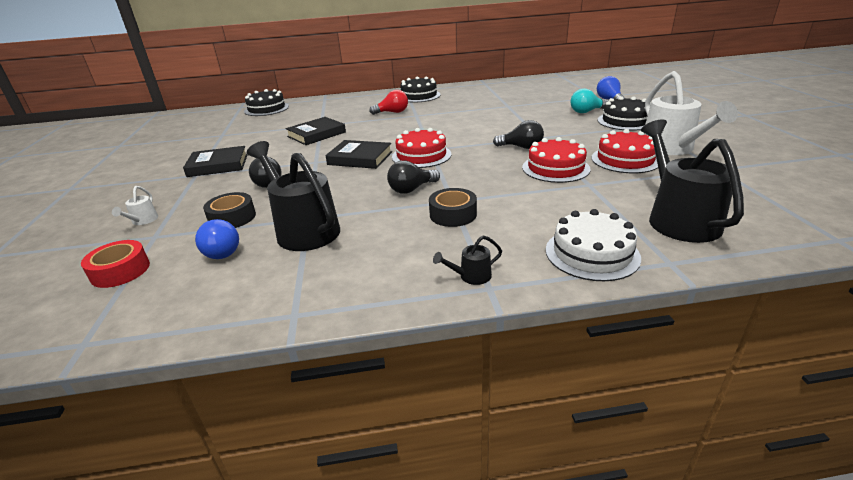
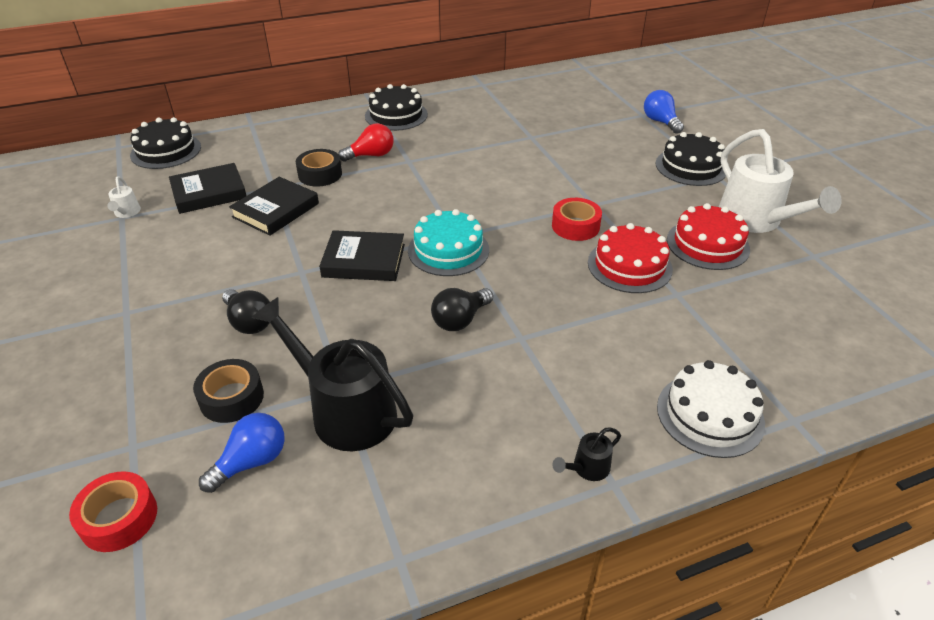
camera: 15 degrees left, 10 degrees up
white watering can [112,186,158,225] -> white watering can moved to [108,176,141,218]
black book [183,146,248,177] -> black book moved to [169,163,247,214]
blue light bulb [195,219,239,259] -> blue light bulb turned 105 degrees counterclockwise [199,413,285,493]
red cake [392,128,451,168] -> turquoise cake [408,209,489,276]
black tape [429,188,477,227] -> black tape moved to [296,149,342,187]
black light bulb [493,120,544,149] -> red tape [552,198,602,241]
turquoise light bulb [571,88,608,113] -> none
black watering can [641,119,744,243] -> none

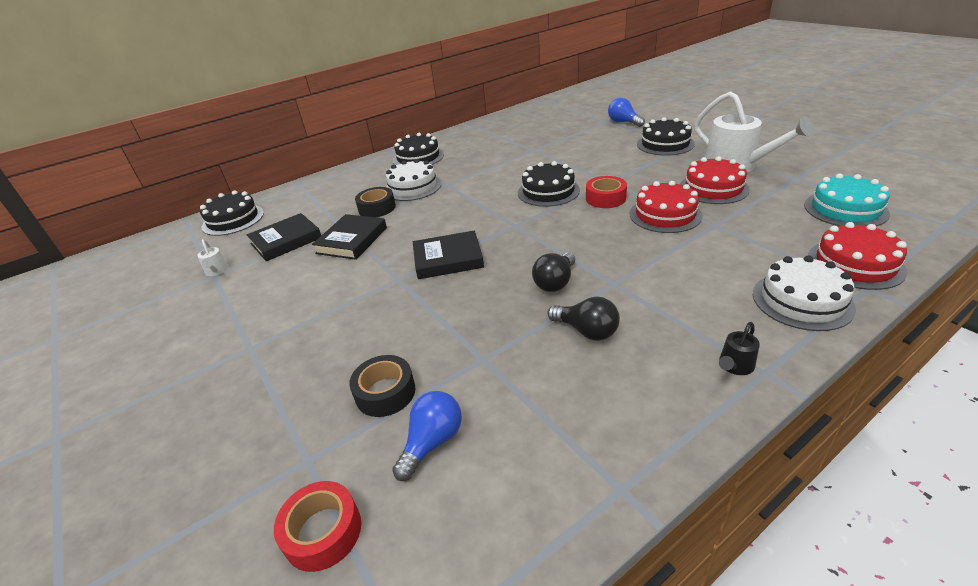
camera: 10 degrees left, 5 degrees down
black light bulb [222,289,270,334] -> black light bulb moved to [547,297,620,341]
black watering can [251,297,413,451] -> none
red light bulb [338,123,394,162] -> white cake [386,159,442,201]
turquoise cake [408,209,489,276] -> turquoise cake moved to [804,174,890,226]
none -> black cake [518,161,580,207]
none -> red cake [808,222,907,290]

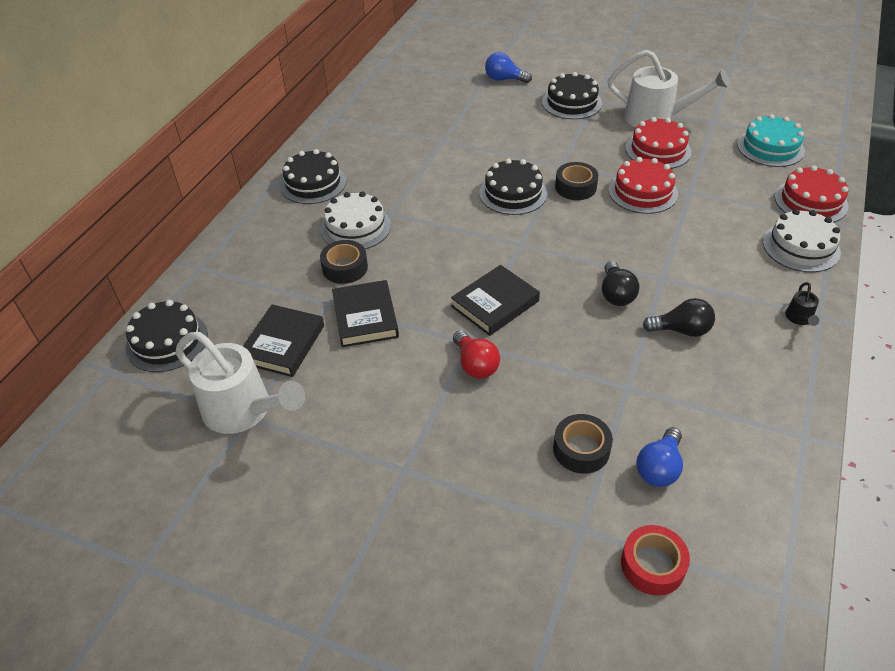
camera: 35 degrees left, 10 degrees up
white watering can [197,239,229,276] -> white watering can [175,332,305,434], size x2.41
blue light bulb [392,391,462,481] -> blue light bulb turned 150 degrees counterclockwise [636,427,683,487]
red tape [586,176,627,208] -> black tape [555,162,598,200]
none -> red light bulb [453,330,500,379]

